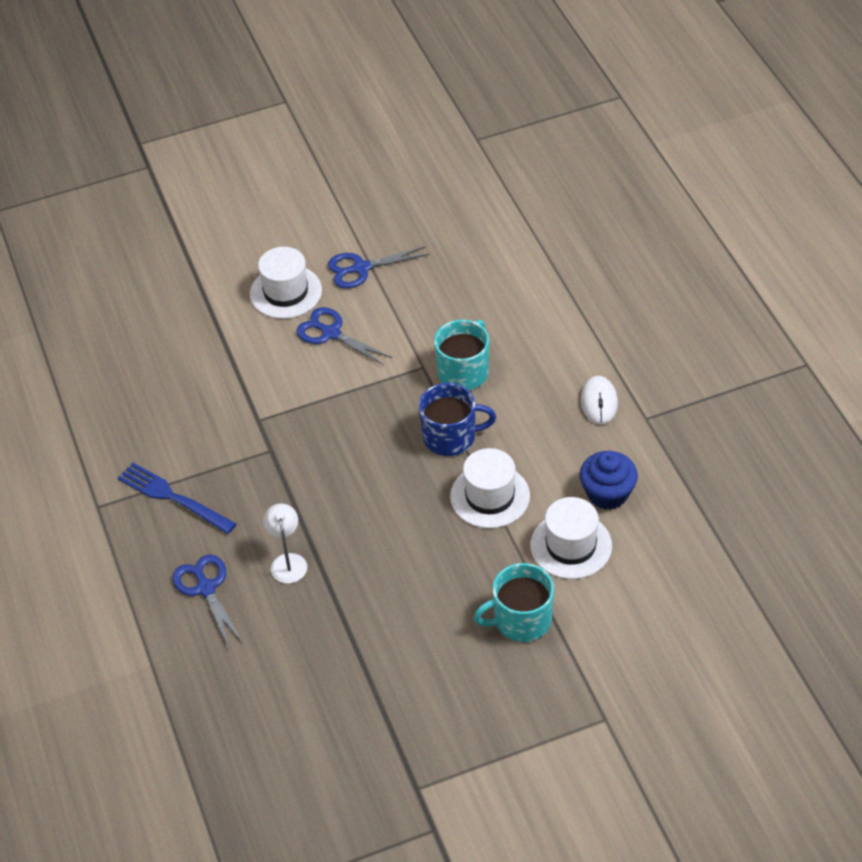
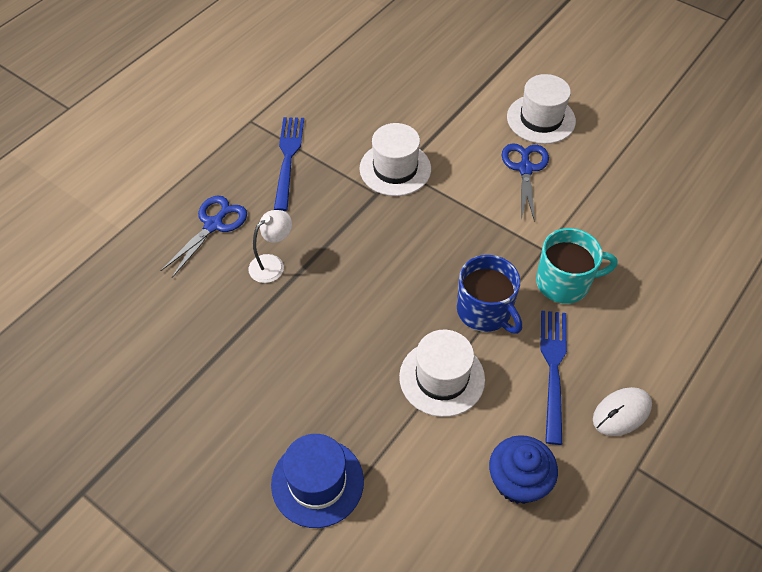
camera: 55 degrees right, 5 degrees up
blue scissors [328,246,429,288] -> none
turquoise mug [474,563,554,642] -> blue hat [271,434,364,528]
white hat [530,497,612,579] -> white hat moved to [359,123,431,196]
none -> blue fork [541,311,567,445]

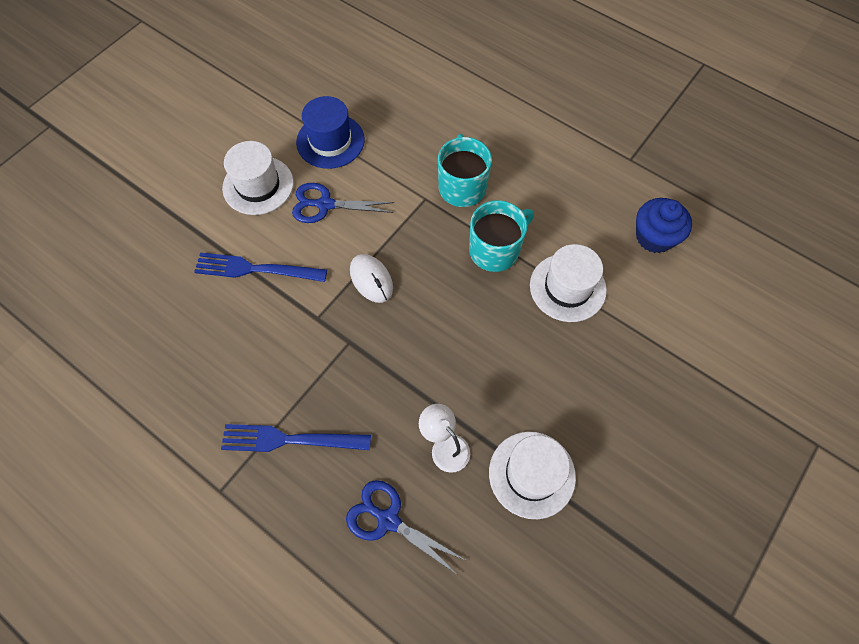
camera: 90 degrees left, 10 degrees up
blue hat [271,434,364,528] -> blue hat moved to [296,96,365,169]
white hat [359,123,431,196] -> white hat moved to [489,432,576,519]
blue mug [457,255,522,334] -> turquoise mug [469,200,534,272]
blue fork [541,311,567,445] -> blue fork moved to [194,252,327,282]
white mouse [593,387,652,436] -> white mouse moved to [350,254,393,303]

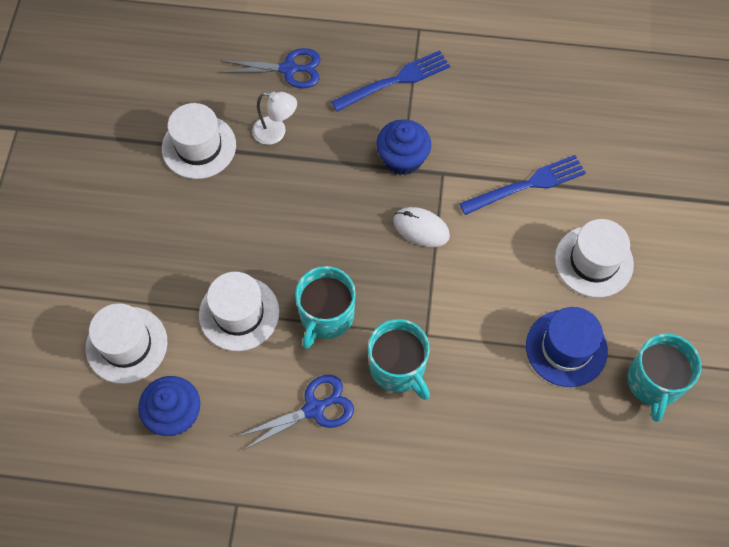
camera: 150 degrees right, 0 degrees up
blue scissors [292,183,395,223] -> blue scissors moved to [237,375,354,450]
none -> white hat [86,303,167,384]
none -> blue cupcake [376,119,431,175]
none -> turquoise mug [628,334,701,422]

